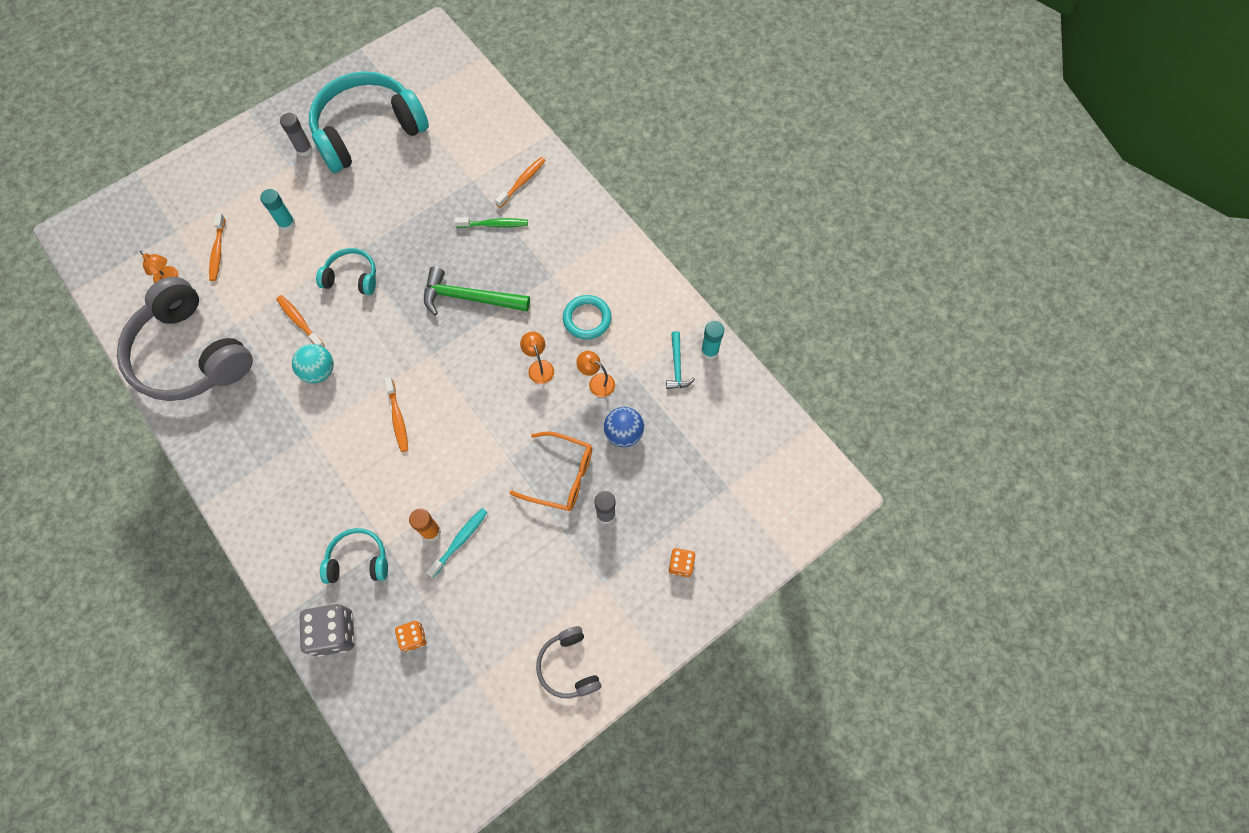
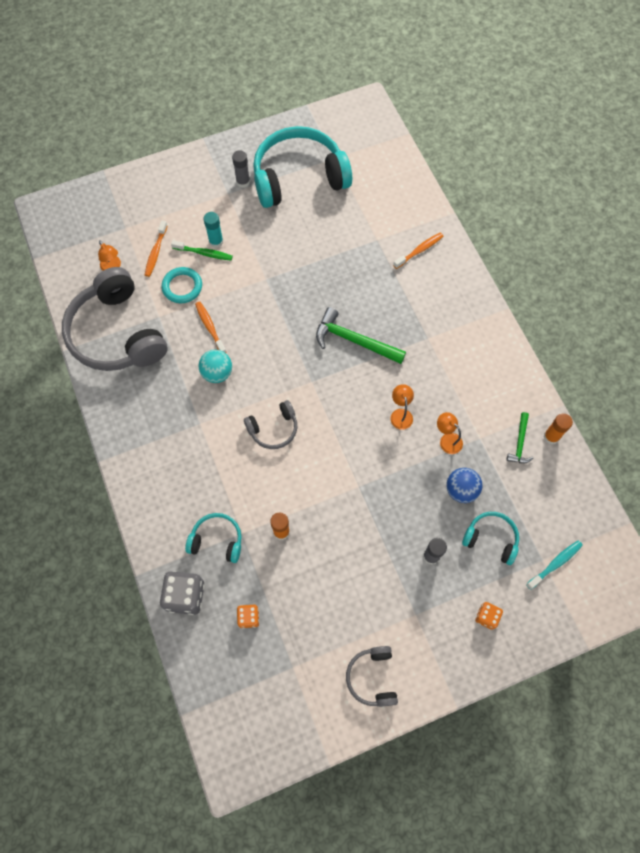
camera: 15 degrees right, 0 degrees up
turquoise headphones [316,248,376,295] -> turquoise headphones moved to [462,512,519,565]
orange toothbrush [384,377,408,452] -> grey headphones [244,400,297,449]
turquoise toothbrush [426,508,488,578] -> turquoise toothbrush moved to [526,540,583,590]
green toothbrush [454,217,528,228] -> green toothbrush moved to [171,240,233,261]
orange glasses [509,432,592,511] -> none
turquoise ring [563,295,611,340] -> turquoise ring moved to [162,267,202,303]
turquoise hammer [666,331,695,389] -> green hammer [507,412,533,463]
turquoise glue stick [701,321,724,359] -> orange glue stick [544,414,573,444]

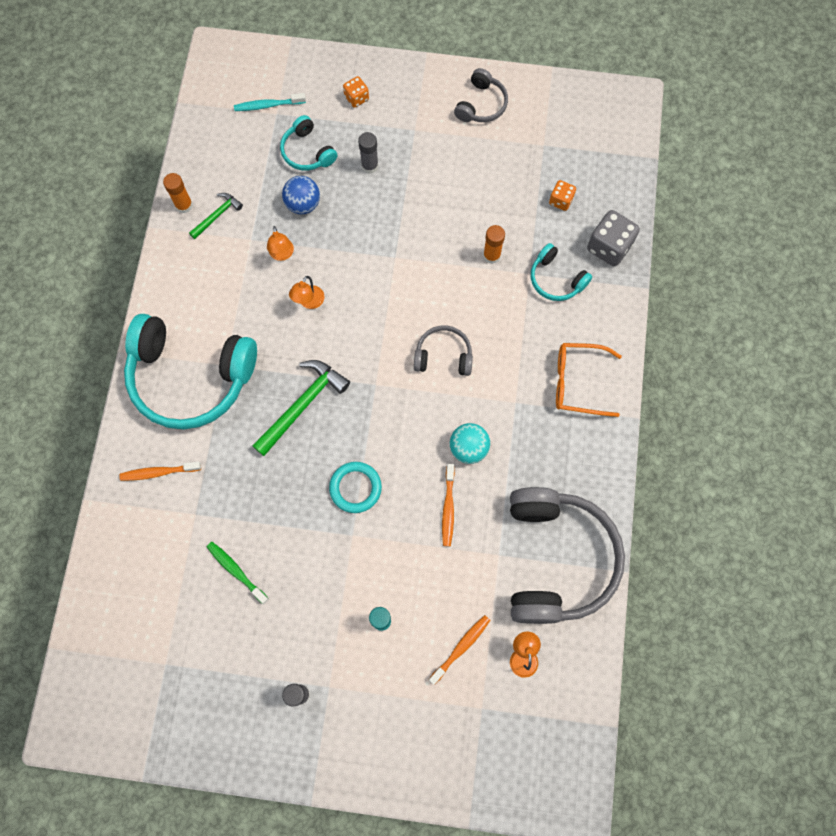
camera: 150 degrees left, 5 degrees up
turquoise ring [162,267,202,303] -> turquoise ring moved to [329,462,382,513]
green toothbrush [171,240,233,261] -> green toothbrush moved to [207,542,269,605]
turquoise headphones [253,126,352,208] -> turquoise headphones moved to [124,314,257,430]
green hammer [316,307,406,364] -> green hammer turned 105 degrees counterclockwise [252,360,350,456]
none -> orange glasses [556,343,622,417]

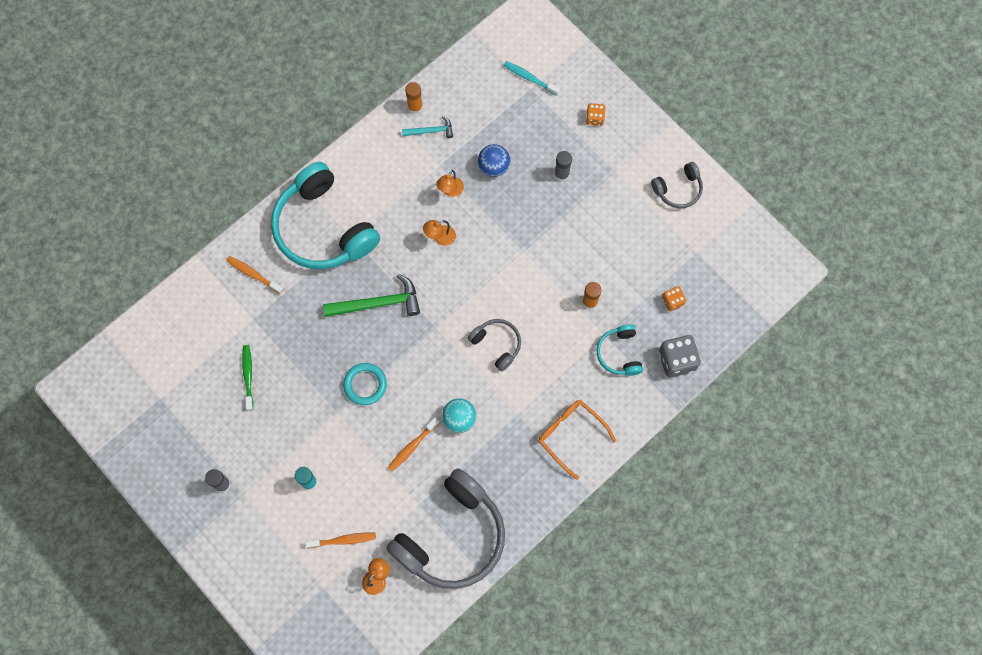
camera: 40 degrees right, 0 degrees up
green hammer [189,193,243,239] -> turquoise hammer [402,116,453,138]
turquoise headphones [280,115,337,171] -> none

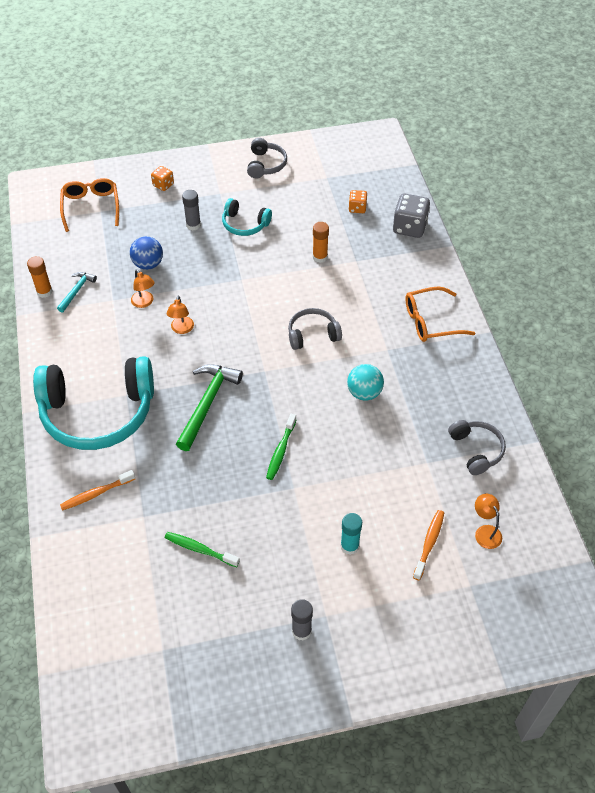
camera: 60 degrees left, 20 degrees down
turquoise ring [343,363,387,405] -> green toothbrush [266,414,296,480]
grey headphones [386,468,505,589] -> grey headphones [448,420,506,475], size x0.47
orange toothbrush [388,417,439,471] -> none
turquoise toothbrush [503,61,560,96] -> orange glasses [60,178,119,232]
turquoise headphones [597,324,643,376] -> turquoise headphones moved to [222,198,272,236]

